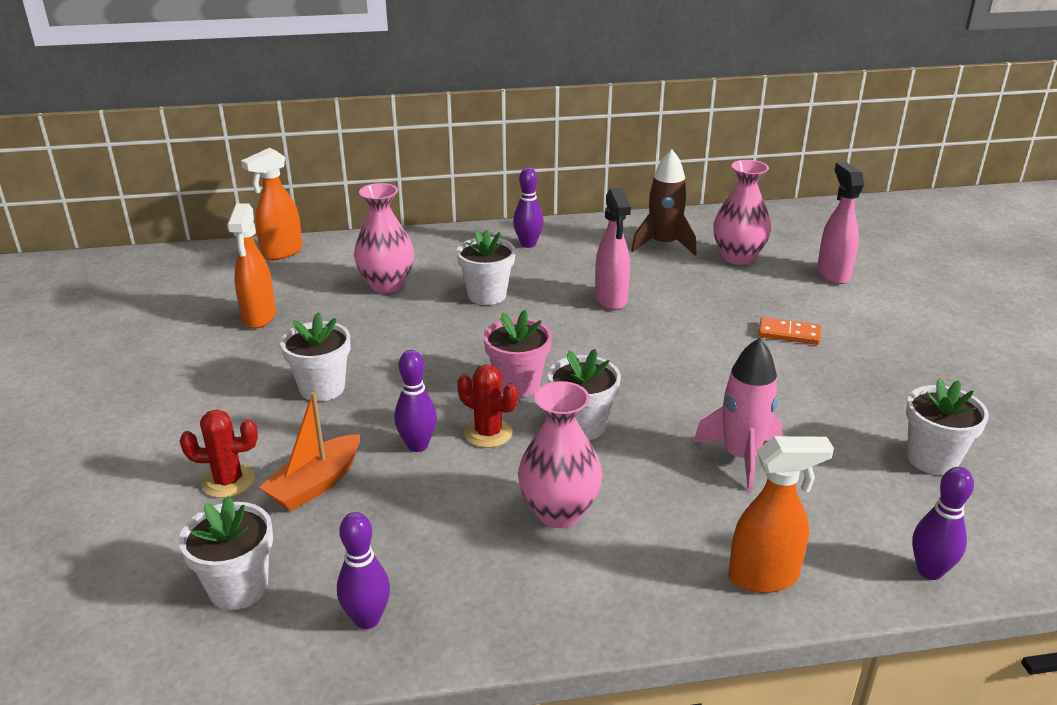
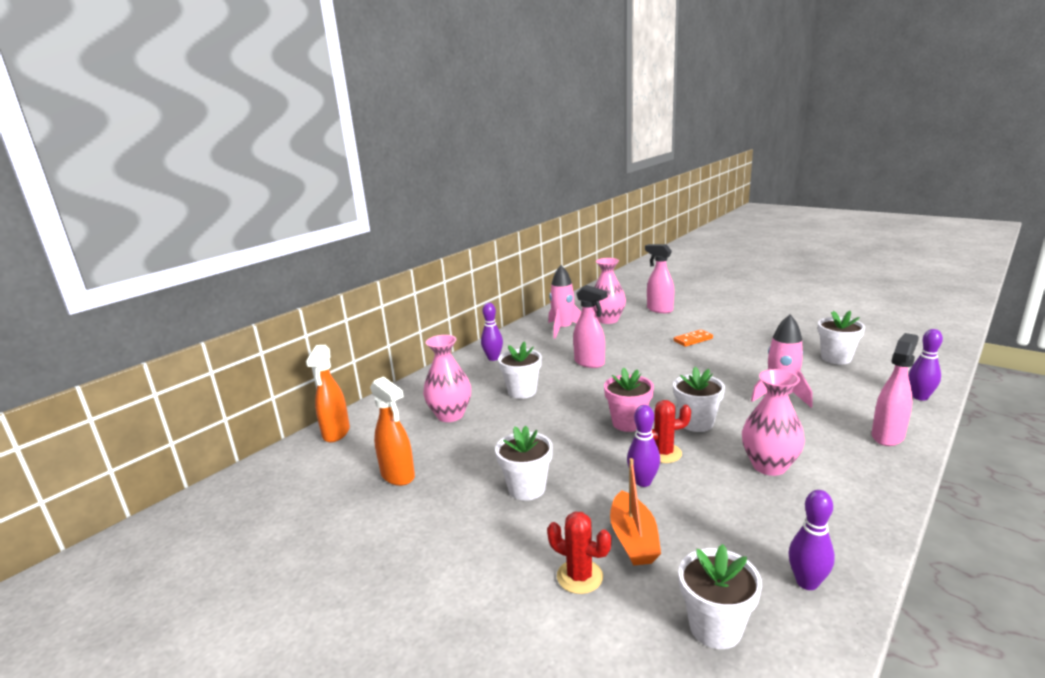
camera: 40 degrees left, 10 degrees down
red cactus [179,409,258,498] -> red cactus turned 75 degrees clockwise [547,511,612,594]
brown rocket [631,149,696,255] -> pink rocket [548,265,582,339]
orange spray bottle [729,436,834,593] -> pink spray bottle [872,333,919,446]

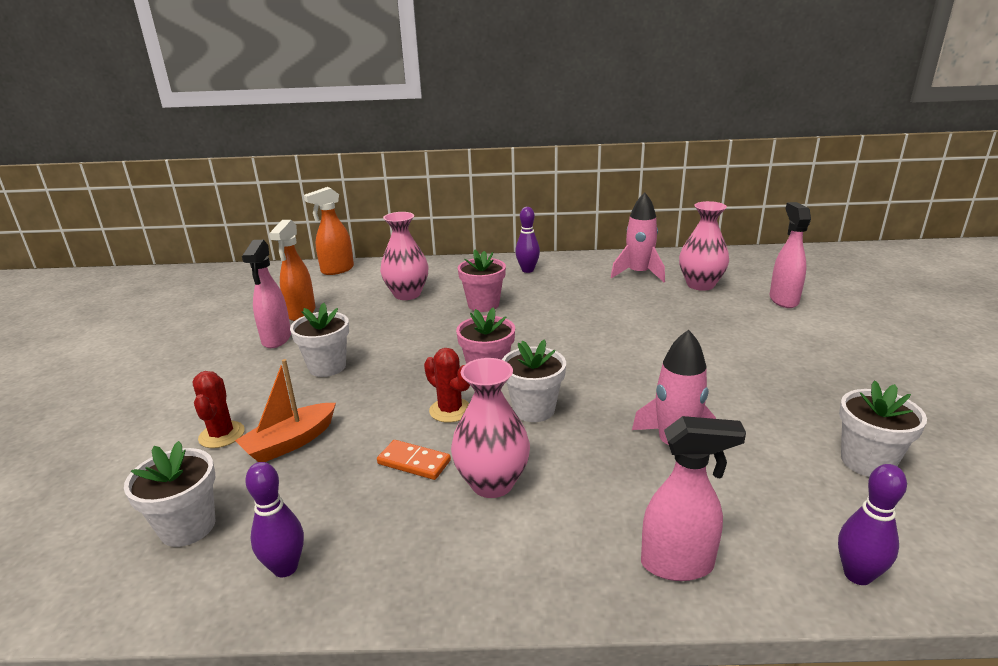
camera: 50 degrees right, 5 degrees up
white flower pot [498,341,542,399] -> pink flower pot [458,250,506,312]
pink spray bottle [573,285,608,368] -> pink spray bottle moved to [242,240,291,348]
purple bowling pin [627,405,660,487] -> none
orange domino [673,329,713,347] -> orange domino moved to [377,440,451,480]

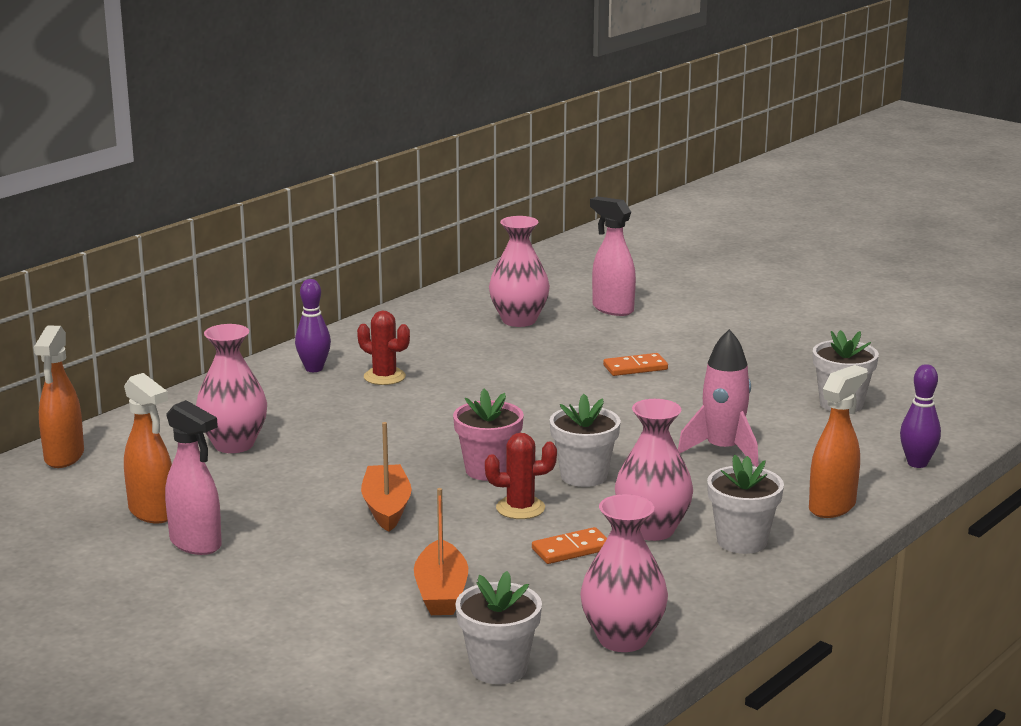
camera: 50 degrees left, 5 degrees down
red cactus [192,371,245,448] -> red cactus moved to [357,311,410,385]
purple bowling pin [245,462,304,577] -> pink vase [580,494,668,652]
white flower pot [290,303,349,377] -> white flower pot moved to [707,455,784,554]
pink flower pot [458,250,506,312] -> none
pink rocket [611,193,665,282] -> none
pink spray bottle [641,416,746,581] -> orange spray bottle [809,365,868,518]
none -> orange boat [361,422,412,532]
none -> orange domino [603,353,668,376]

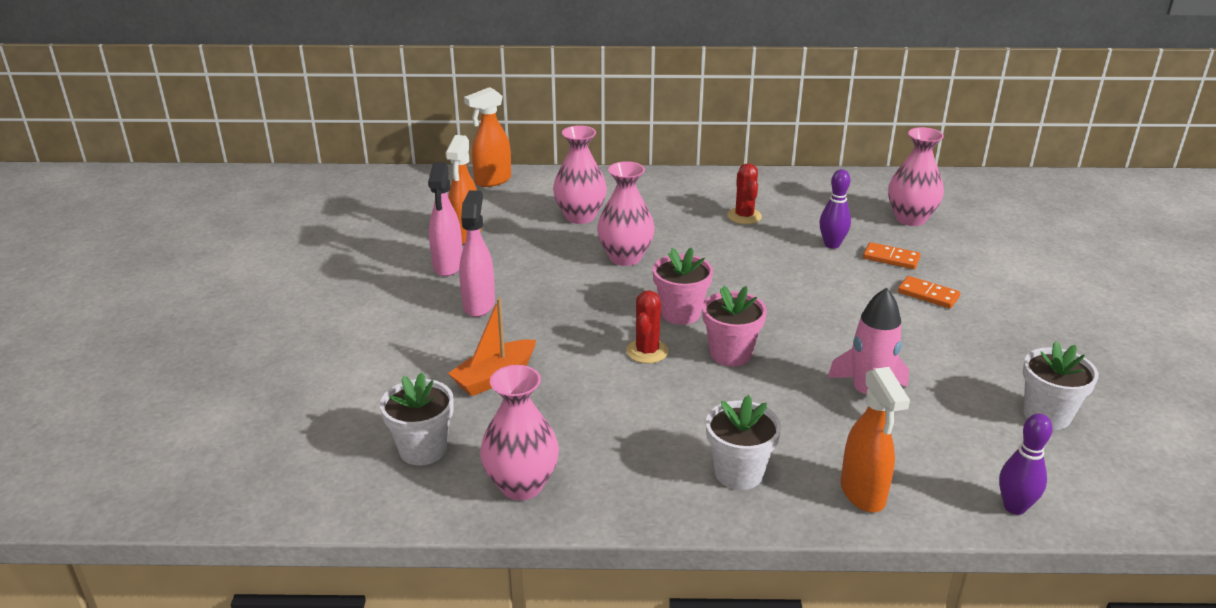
camera: 50 degrees right, 10 degrees up
purple bowling pin [295,279,331,372] -> purple bowling pin moved to [819,169,851,249]
orange boat [361,422,412,532] -> none
red cactus [485,433,557,519] -> red cactus turned 60 degrees clockwise [626,290,668,364]
orange domino [532,527,607,564] -> orange domino moved to [863,242,921,269]
white flower pot [550,394,621,487] -> pink flower pot [702,286,767,366]
pink spray bottle [590,196,636,316] -> pink spray bottle moved to [459,190,495,317]
pink vase [615,399,693,541] -> pink vase moved to [597,161,655,266]
orange spray bottle [809,365,868,518] -> orange spray bottle turned 75 degrees clockwise [841,367,910,512]

